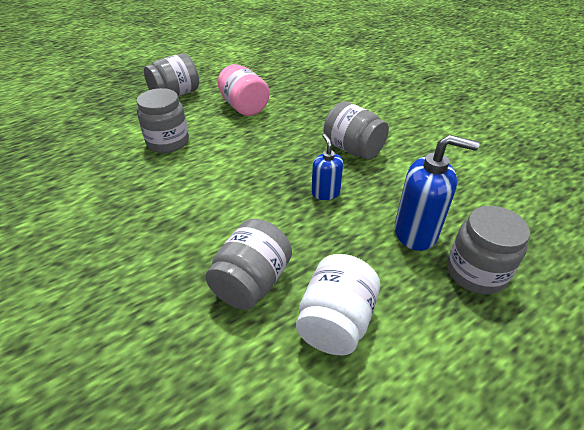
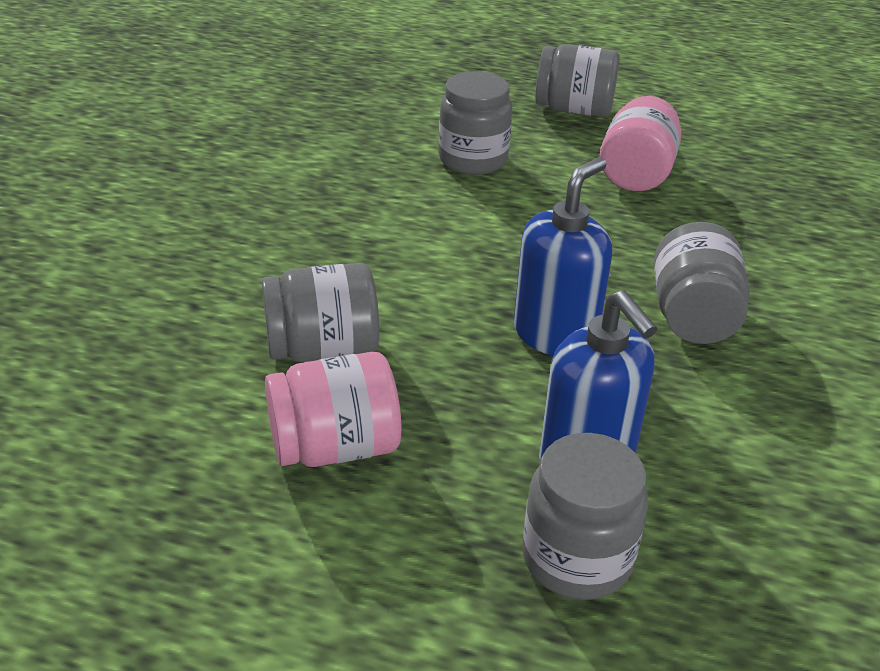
camera: 50 degrees right, 5 degrees down
white jar [296,254,380,356] -> pink jar [265,352,401,467]
blue soap dispenser [311,134,343,200] -> blue soap dispenser [514,158,613,356], size x1.67

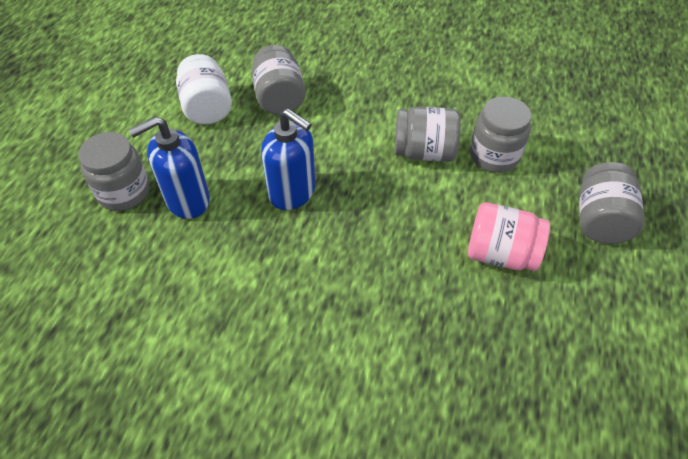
camera: 90 degrees right, 15 degrees up
pink jar [265,352,401,467] -> white jar [176,54,232,124]
grey jar [654,222,750,344] -> grey jar moved to [395,107,461,162]

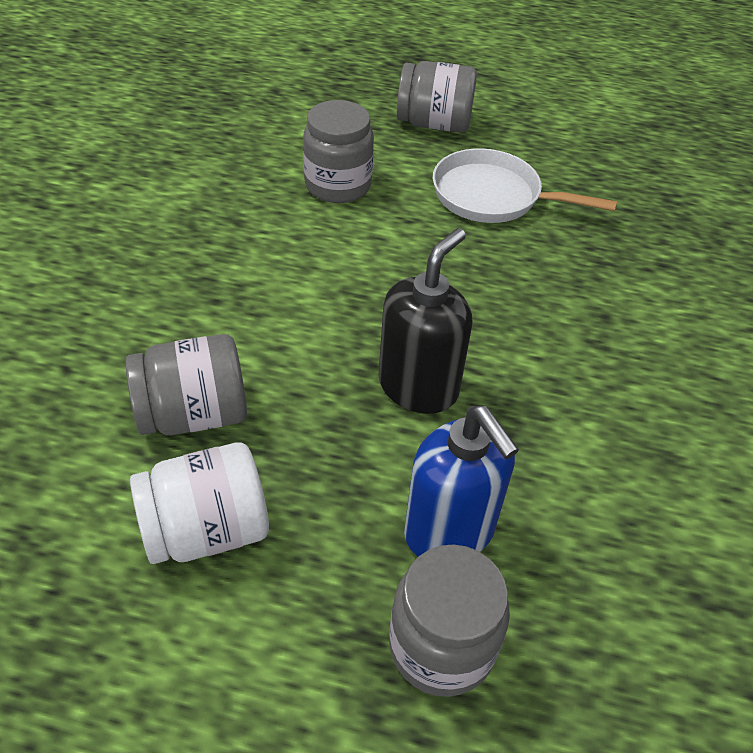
camera: 95 degrees left, 5 degrees down
blue soap dispenser [261,109,316,210] -> black soap dispenser [379,228,472,414]
grey jar [395,107,461,162] -> none
pink jar [468,202,550,271] -> white pan [433,148,617,223]

